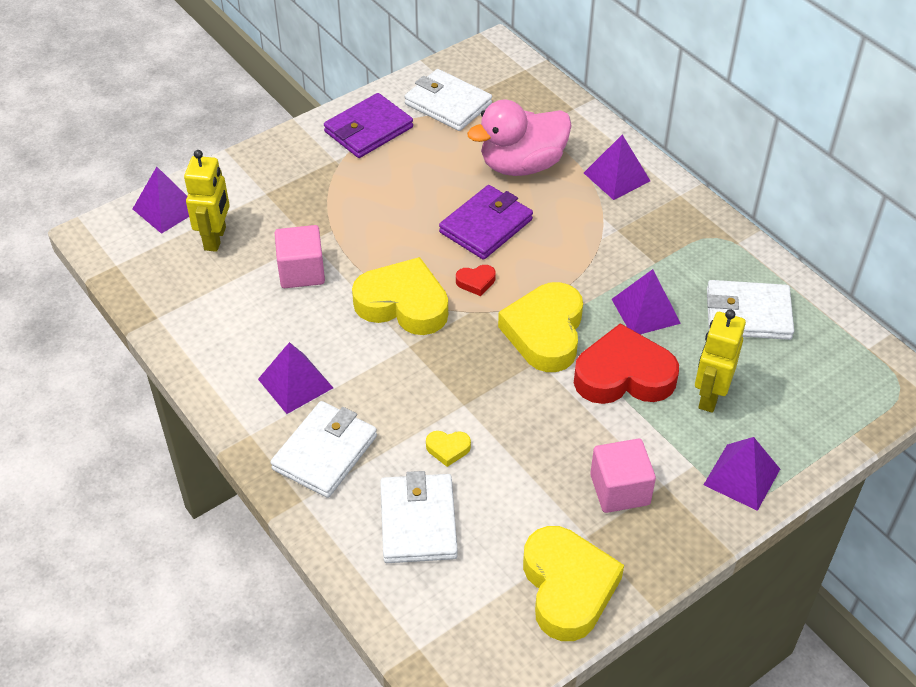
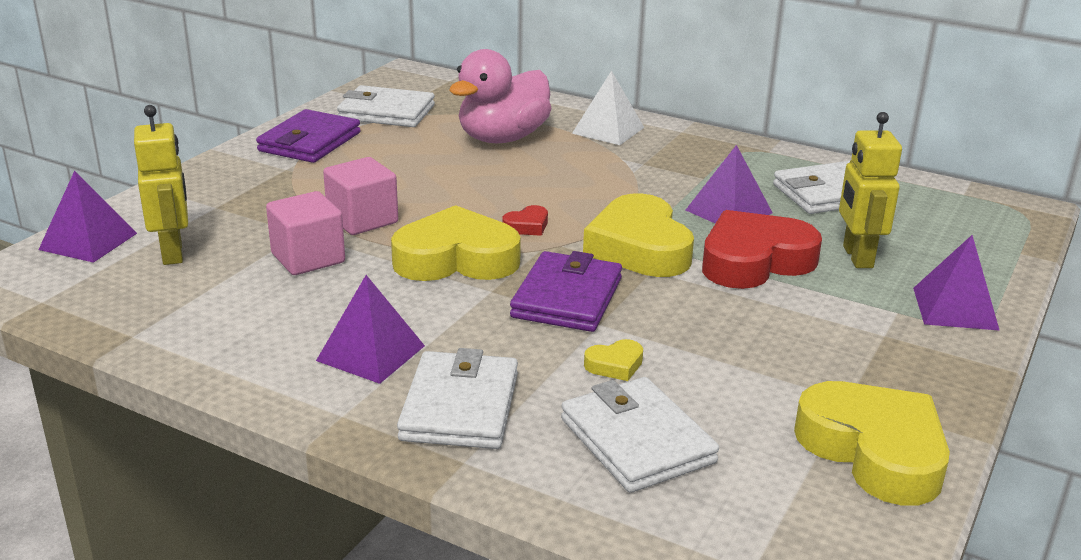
camera: 25 degrees left, 20 degrees down
purple wallet [439,185,533,260] -> purple wallet moved to [510,251,622,332]
purple pyramid [584,134,650,200] -> white pyramid [572,70,644,145]
pink cube [590,439,656,513] -> pink cube moved to [323,157,398,235]

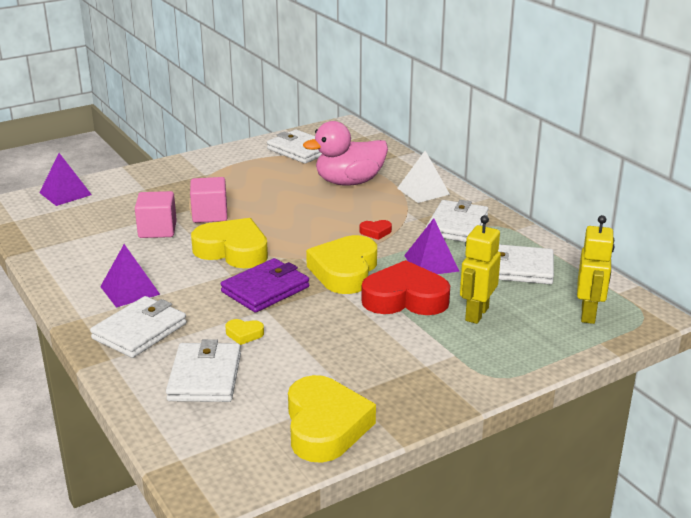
camera: 30 degrees right, 0 degrees up
yellow robot [134,105,188,265] -> yellow robot moved to [577,215,615,324]
purple wallet [256,109,361,163] -> none
red heart [502,205,548,236] -> red heart moved to [360,220,392,240]
purple pyramid [913,235,1000,331] -> none
none -> white wallet [426,200,488,242]

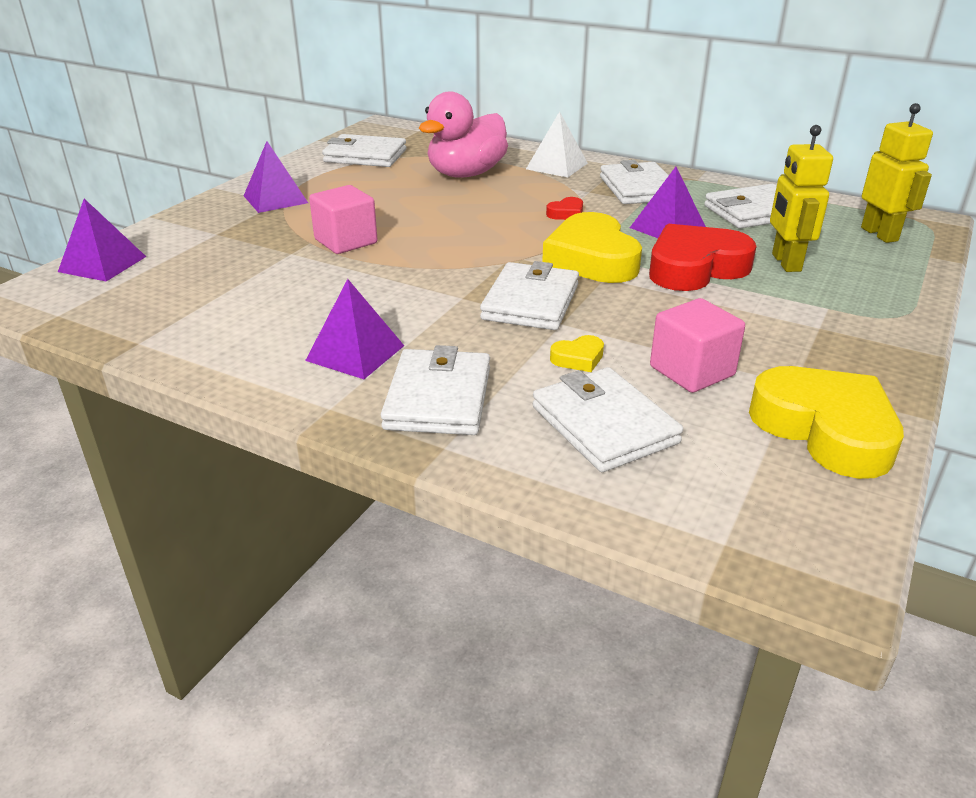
camera: 30 degrees left, 5 degrees up
pink cube [135,191,177,238] -> pink cube moved to [650,298,745,393]
yellow heart [191,218,268,268] -> none
purple wallet [221,258,309,313] -> white wallet [480,261,579,330]
none -> purple pyramid [244,141,308,213]

